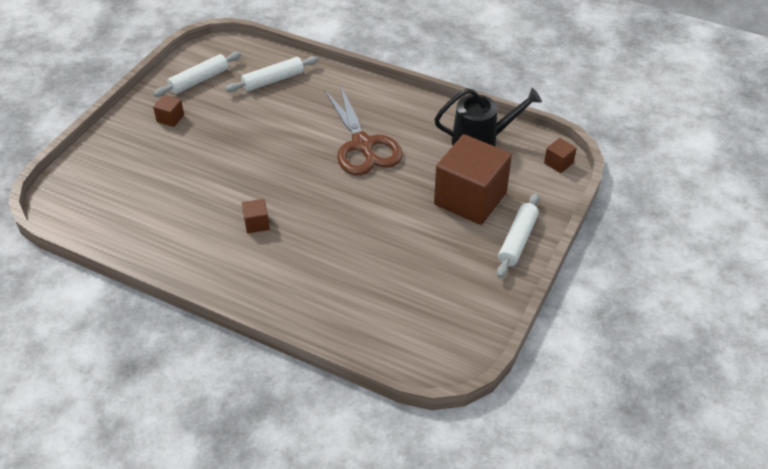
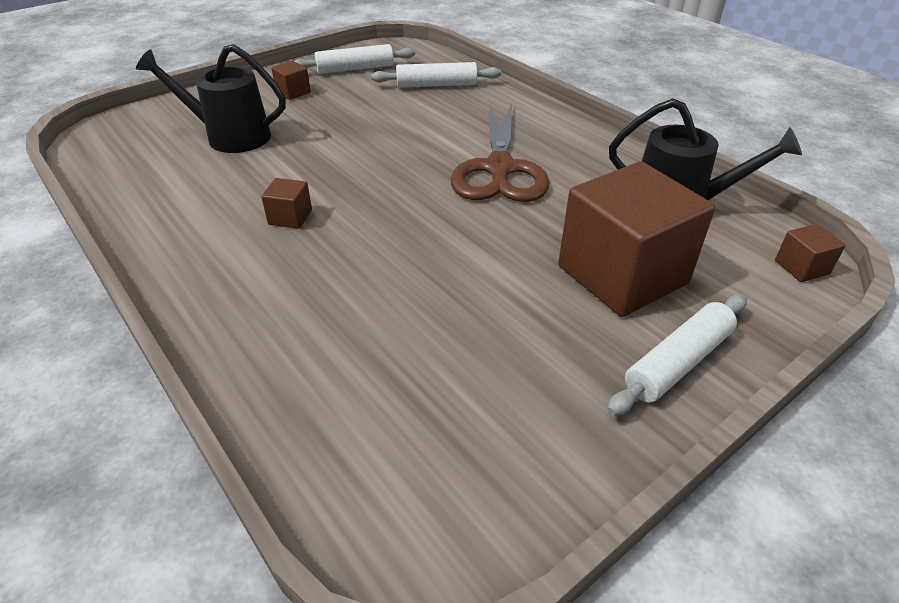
camera: 25 degrees right, 5 degrees down
none -> black watering can [136,44,286,153]

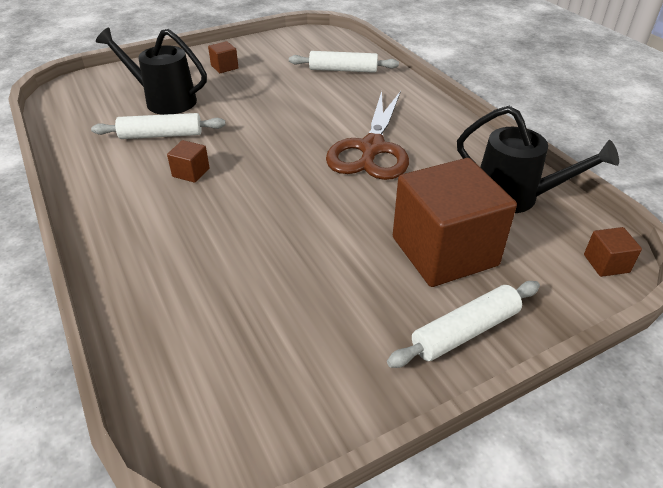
camera: 10 degrees right, 0 degrees up
white rolling pin [295,44,415,74] -> white rolling pin moved to [91,113,226,139]

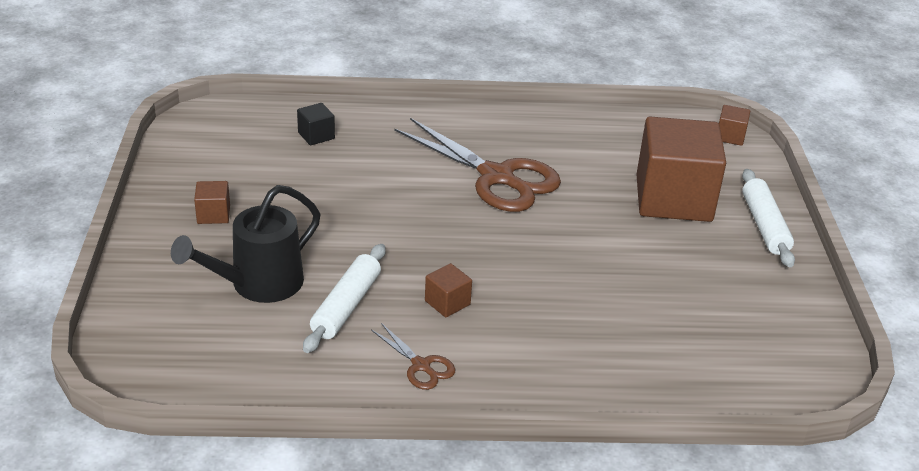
camera: 65 degrees left, 5 degrees down
white rolling pin [289,51,399,73] -> black cube [297,103,335,146]
black watering can [457,106,619,213] -> none
none -> brown scissors [371,323,455,390]

